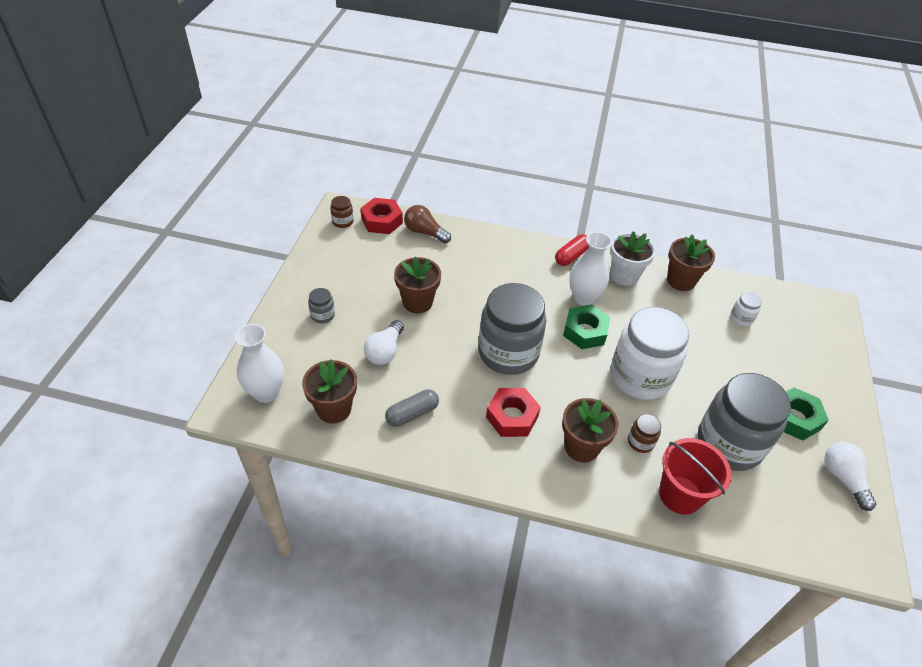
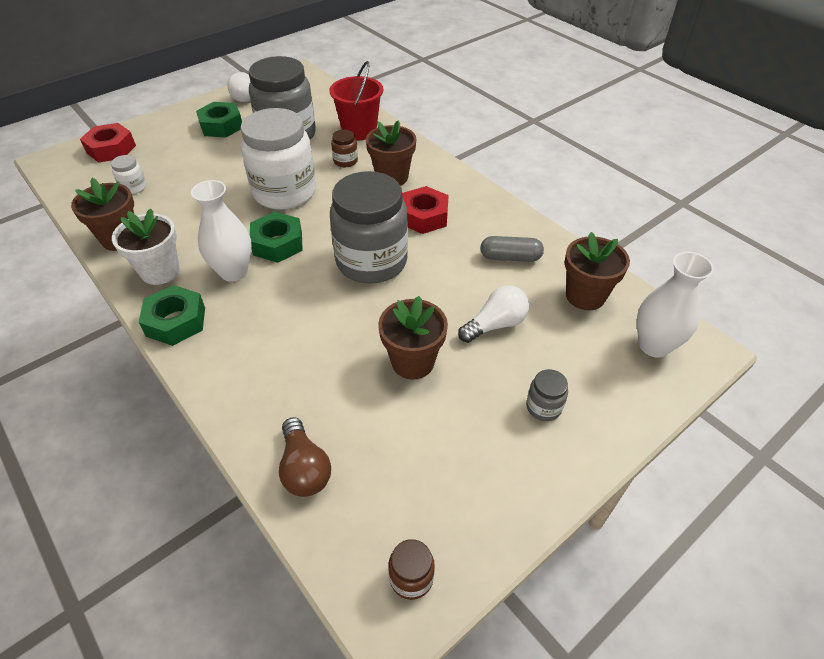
camera: 140 degrees left, 0 degrees up
red nut [360,198,403,234] -> red nut moved to [80,123,136,163]
red capsule [555,234,589,266] -> green nut [139,285,205,346]

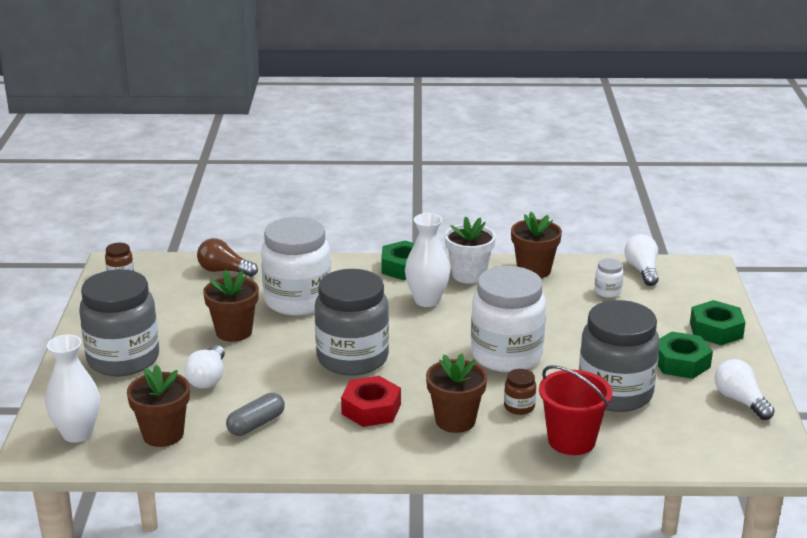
camera: 130 degrees right, 20 degrees down
red nut [80,123,136,163] -> none
green nut [250,212,303,263] -> green nut moved to [690,300,746,345]
grey jar [526,369,568,421] -> grey jar [79,269,159,377], size x2.45
none -> white jar [261,217,331,316]
none -> white light bulb [624,235,659,286]

